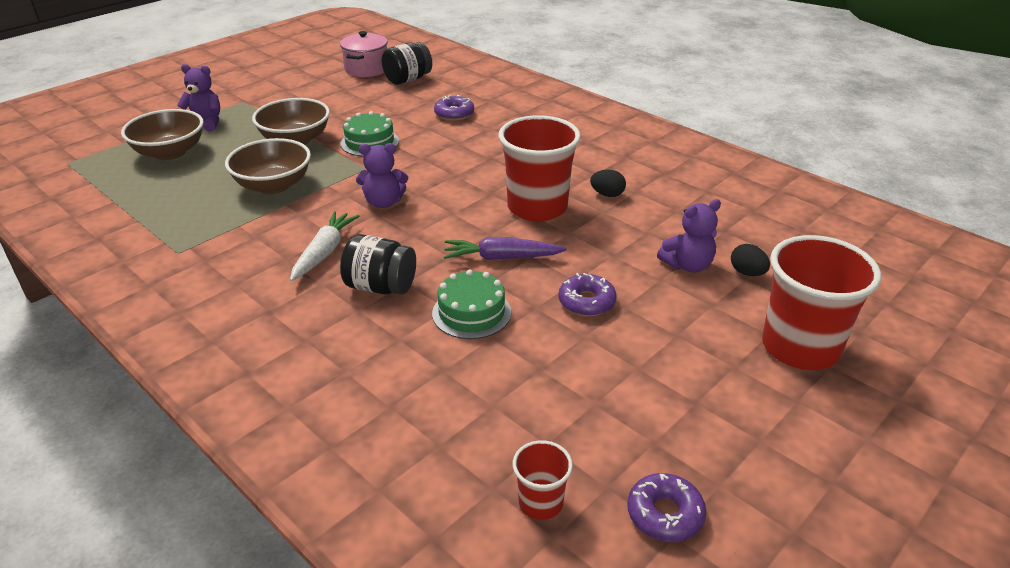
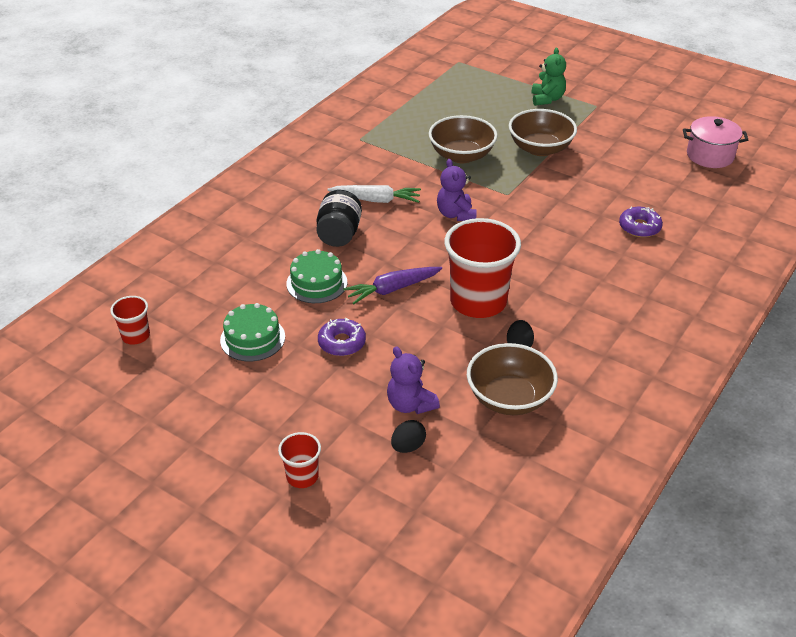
camera: 80 degrees right, 5 degrees up
brown bowl [121,109,204,160] -> brown bowl moved to [467,343,558,415]
purple teddy bear [177,64,220,131] -> green teddy bear [532,48,566,106]
green cake [341,111,399,156] -> green cake moved to [220,303,285,361]
black jar [382,42,432,85] -> none
purple carrot [444,237,567,260] -> purple carrot turned 105 degrees counterclockwise [343,267,442,305]
purple donut [627,473,706,542] -> none
red cup [762,235,881,370] -> red cup [278,432,321,488], size x0.48

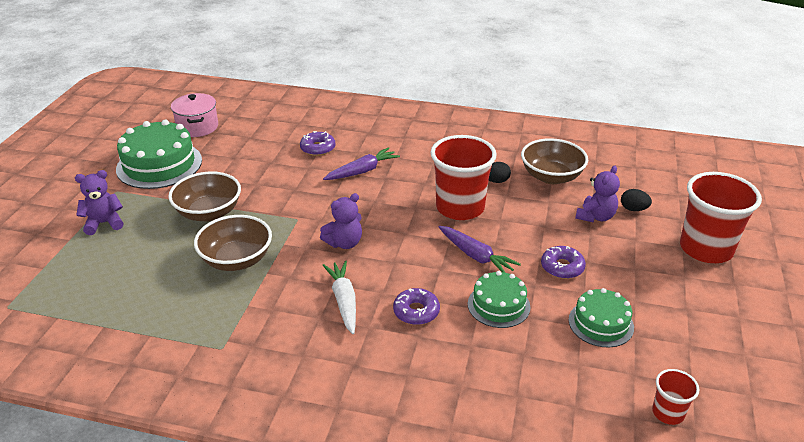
camera: 110 degrees left, 5 degrees down
red cup [278,432,321,488] -> red cup [680,172,762,263], size x2.09
black jar [316,190,362,247] -> purple donut [393,288,440,325]
green teddy bear [532,48,566,106] -> purple teddy bear [75,170,123,235]
none -> green cake [116,120,202,189]
none -> purple carrot [323,147,400,180]

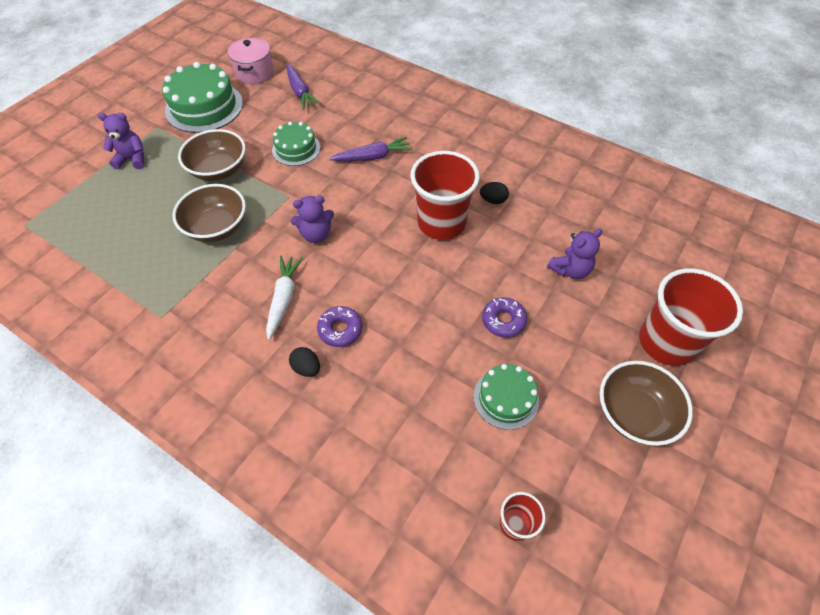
camera: 20 degrees right, 20 degrees up
purple donut [300,131,336,156] -> none
purple carrot [438,226,521,273] -> purple carrot moved to [286,64,321,109]
green cake [468,271,530,328] -> green cake moved to [272,122,320,166]
brown bowl [521,138,588,184] -> brown bowl moved to [600,361,693,446]
black egg [621,189,652,211] -> black egg moved to [289,347,320,377]

